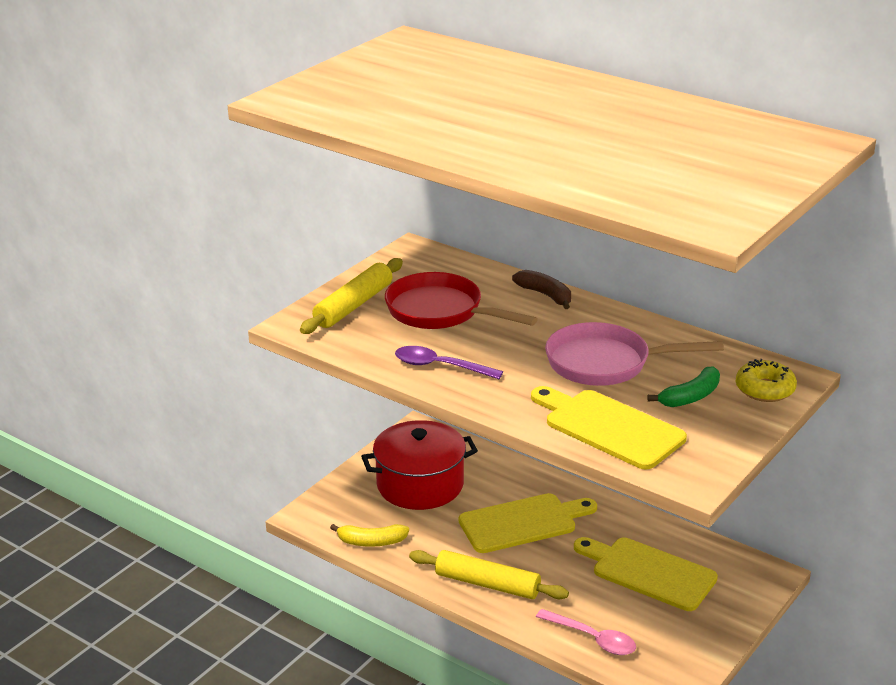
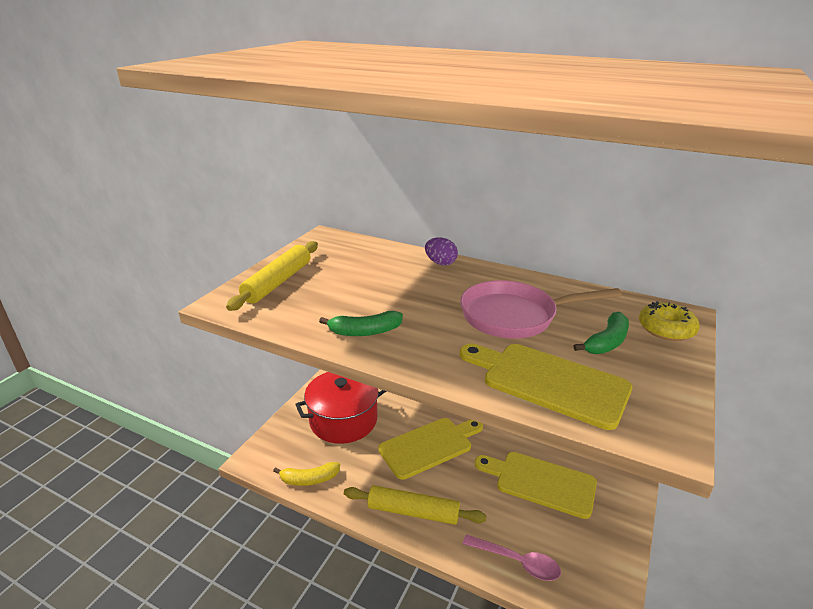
camera: 10 degrees left, 0 degrees up
red pan [385,272,538,329] -> none
purple spoon [395,346,503,379] -> green banana [319,311,403,336]
brown banana [512,270,571,309] -> purple egg [425,237,458,266]

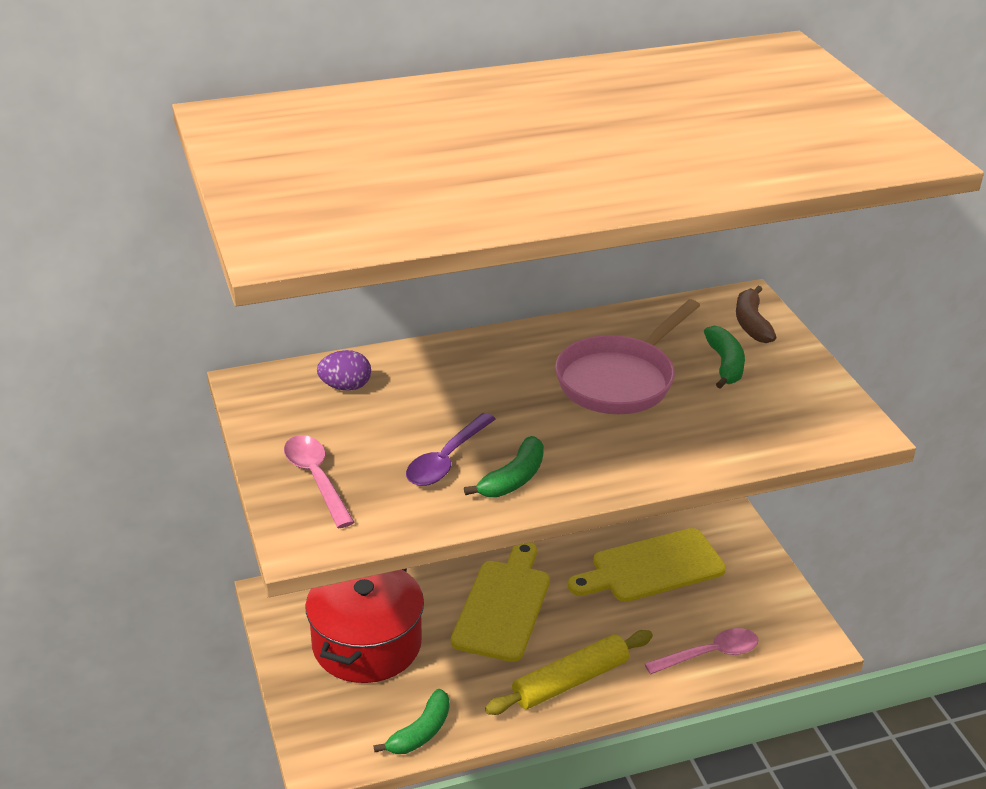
camera: 45 degrees left, 5 degrees up
yellow rolling pin [226,241,318,311] -> pink spoon [284,435,355,528]
yellow banana [273,462,340,486] -> green banana [373,689,450,754]
purple egg [425,237,458,266] -> purple egg moved to [317,350,371,391]
yellow cutting board [460,344,632,430] -> none
yellow donut [639,301,700,341] -> brown banana [736,286,777,343]
none -> purple spoon [406,413,496,486]

